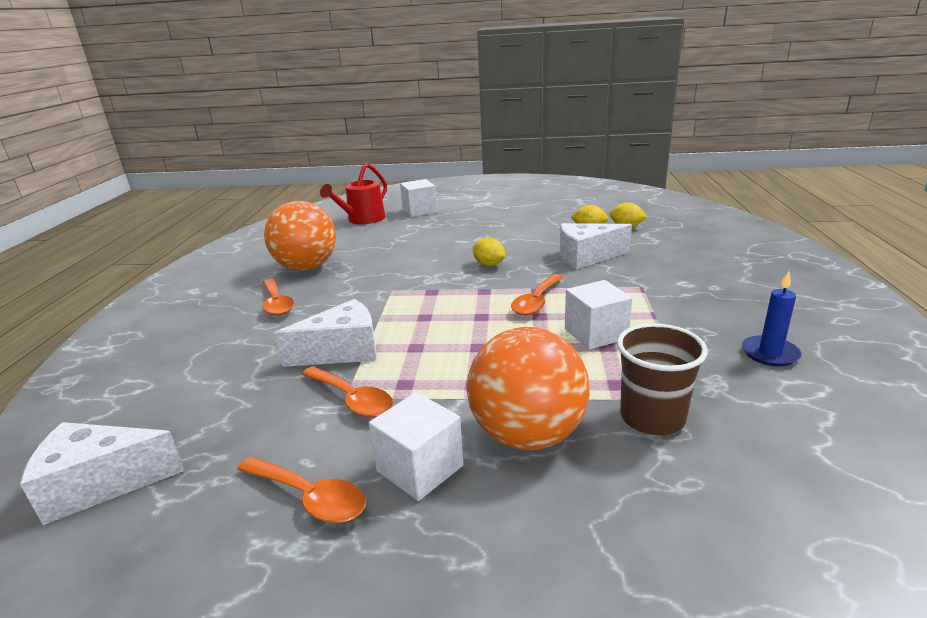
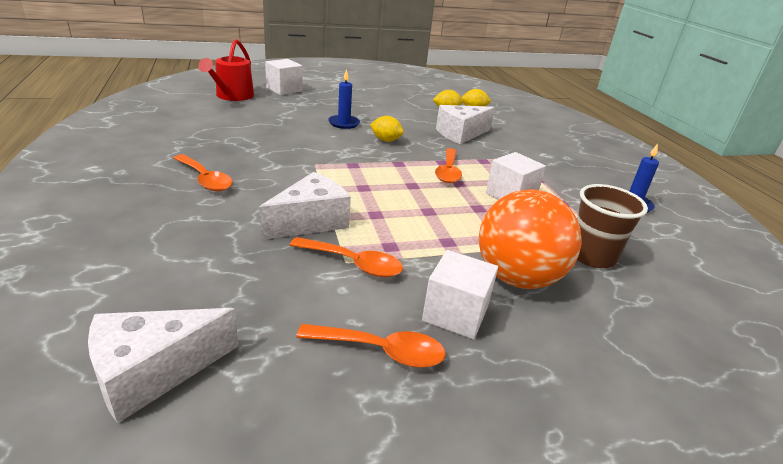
camera: 25 degrees left, 5 degrees up
orange ball [264,201,336,271] -> none
none -> blue candle [328,69,360,129]

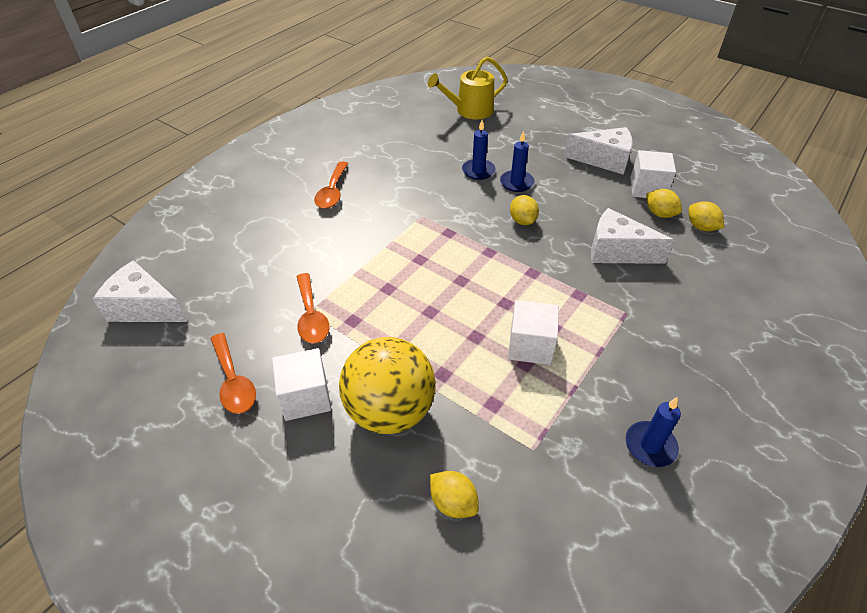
camera: 55 degrees right, 15 degrees up
red watering can [198,39,254,101] -> yellow watering can [428,56,508,119]
white cheese [259,172,351,240] -> white cheese moved to [564,127,633,175]
white cube [265,59,303,95] -> white cube moved to [630,150,676,198]
orange spoon [435,148,462,183] -> none
orange ball [479,189,582,289] -> yellow ball [339,337,436,434]
brown cup [577,184,648,268] -> none
none -> yellow lemon [430,471,479,518]
none -> blue candle [462,120,496,180]

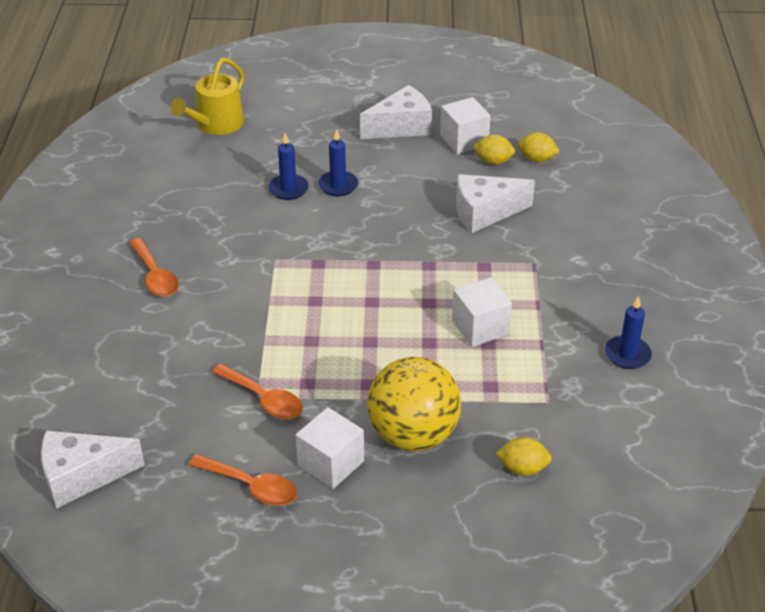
camera: 35 degrees left, 5 degrees down
yellow lemon [510,195,539,225] -> none

